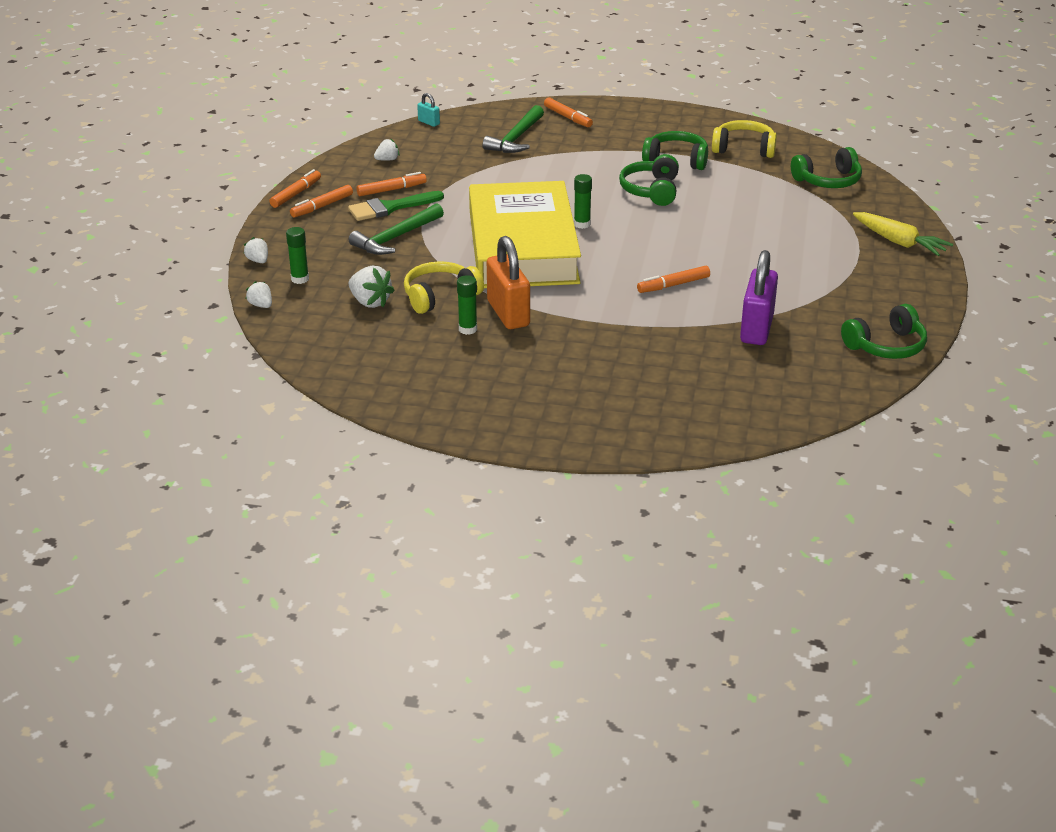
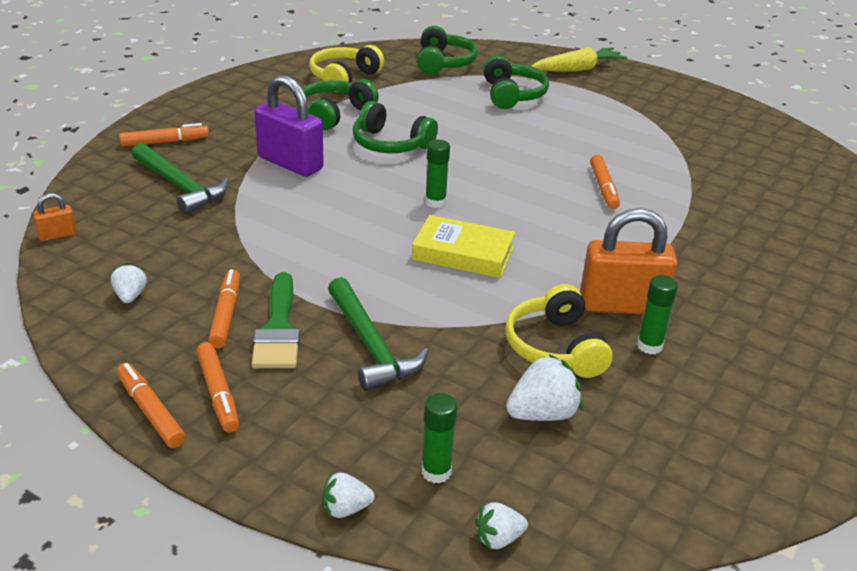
camera: 70 degrees left, 0 degrees up
turquoise padlock [417,93,440,127] -> orange padlock [33,193,76,241]
yellow book [469,181,581,288] -> yellow book [412,215,515,278], size x0.45
purple padlock [740,250,778,345] -> purple padlock moved to [255,75,324,177]
green headphones [841,304,927,359] -> green headphones moved to [483,56,549,109]

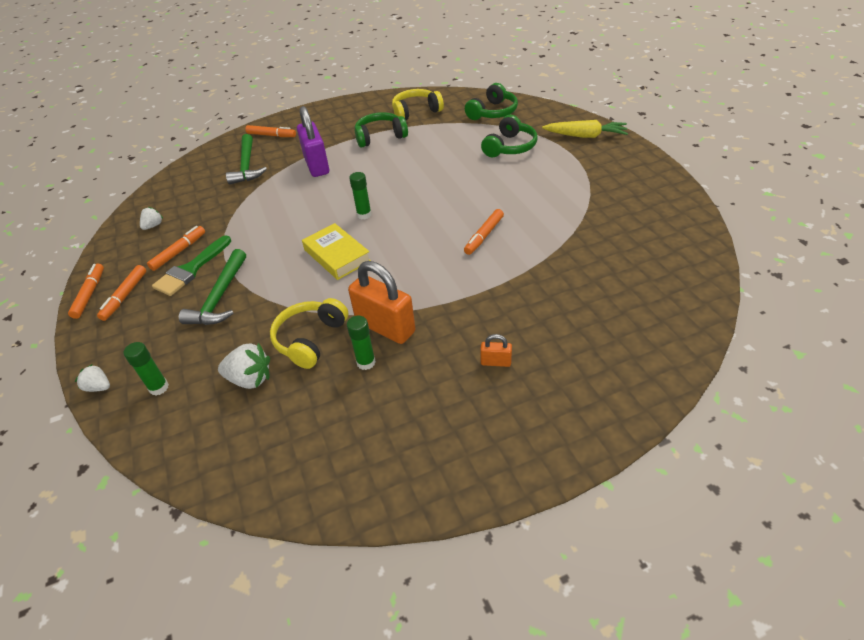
camera: 40 degrees right, 10 degrees up
orange padlock [33,193,76,241] -> orange padlock moved to [480,334,512,367]
green headphones [353,101,438,153] -> none
white strawberry [475,502,528,550] -> none

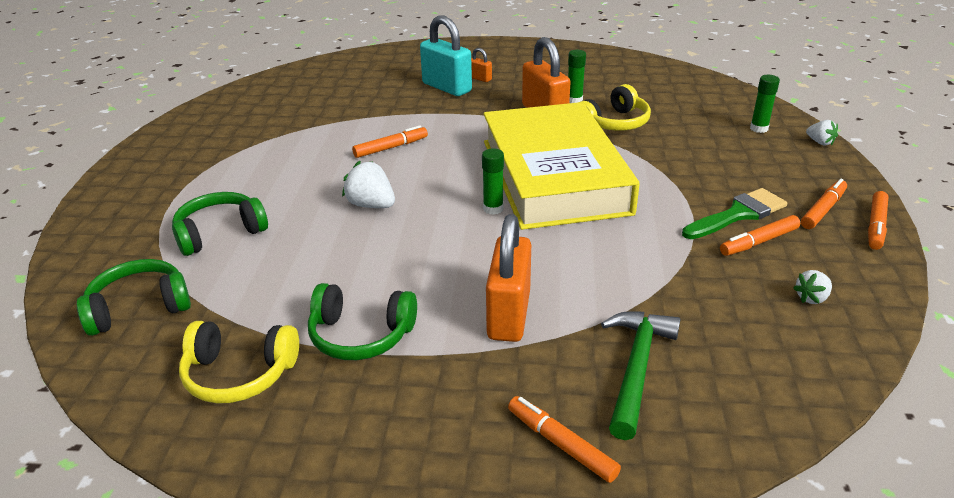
camera: 155 degrees left, 10 degrees down
green hammer [179,249,246,325] -> none
white strawberry [218,343,270,389] -> white strawberry moved to [342,161,395,208]
purple padlock [297,106,329,177] -> orange padlock [486,214,531,342]
yellow book [302,223,371,280] -> yellow book [484,102,640,230], size x2.24
yellow carrot [542,120,628,138] -> none
none -> turquoise padlock [420,15,472,96]

